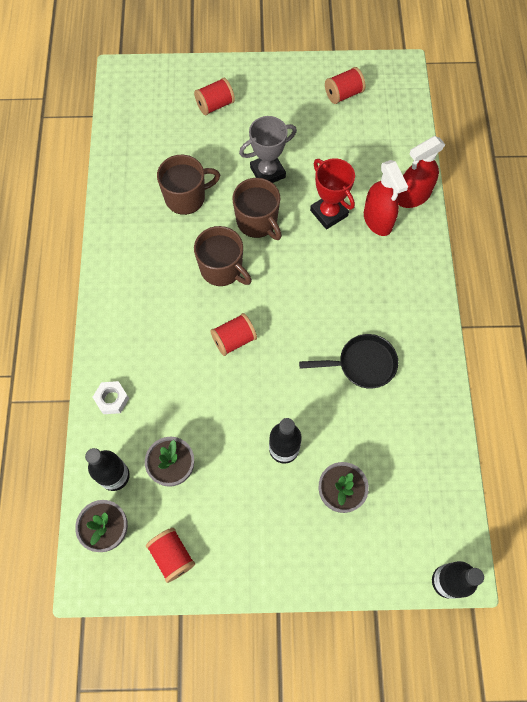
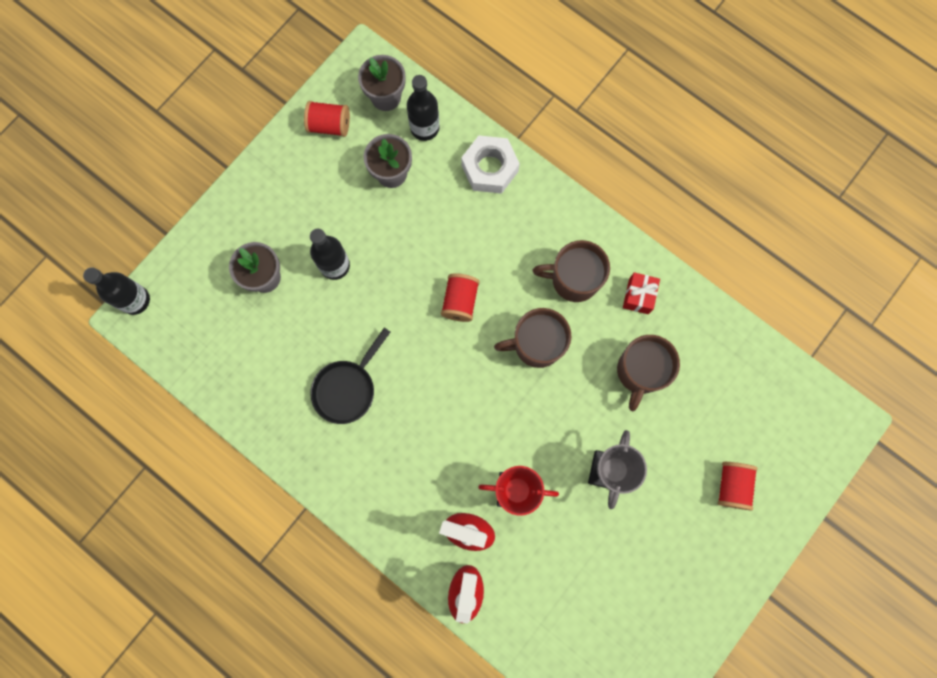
camera: 130 degrees right, 10 degrees up
white nut [93,381,129,414] -> white nut [461,135,520,194], size x1.65
brown mug [232,178,282,240] -> brown mug moved to [533,240,610,302]
red spool [325,67,365,104] -> none
none -> red gift [623,272,660,314]

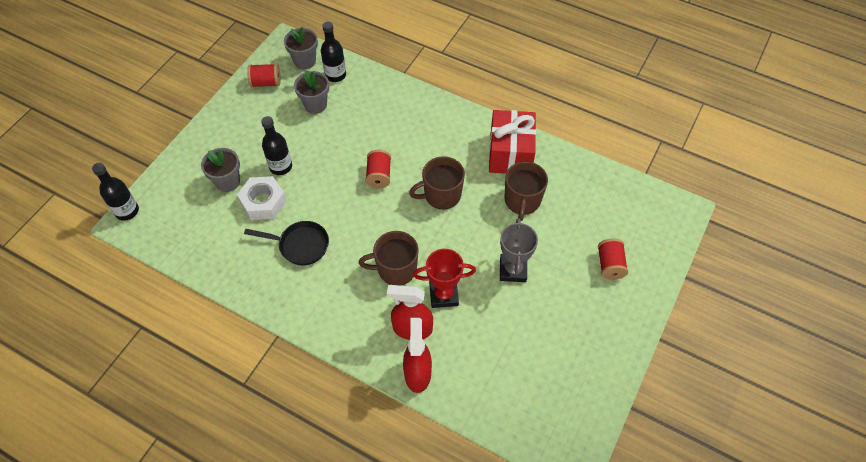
camera: 10 degrees left, 20 degrees down
black pan [310,328,390,424] -> black pan turned 105 degrees counterclockwise [244,221,329,266]
white nut [461,135,520,194] -> white nut moved to [237,176,286,220]
brown mug [533,240,610,302] -> brown mug moved to [359,231,418,285]
red gift [623,272,660,314] -> red gift [489,110,536,174], size x2.11

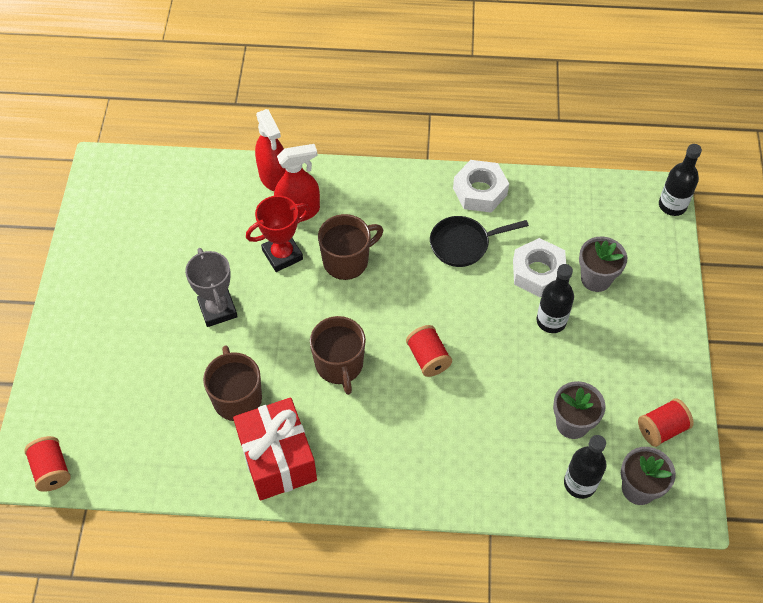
camera: 155 degrees right, 0 degrees up
brown mug [409,156,465,209] -> brown mug turned 120 degrees clockwise [310,316,366,395]
red spool [598,238,628,280] -> red spool moved to [24,436,71,492]
none -> white nut [453,160,509,213]

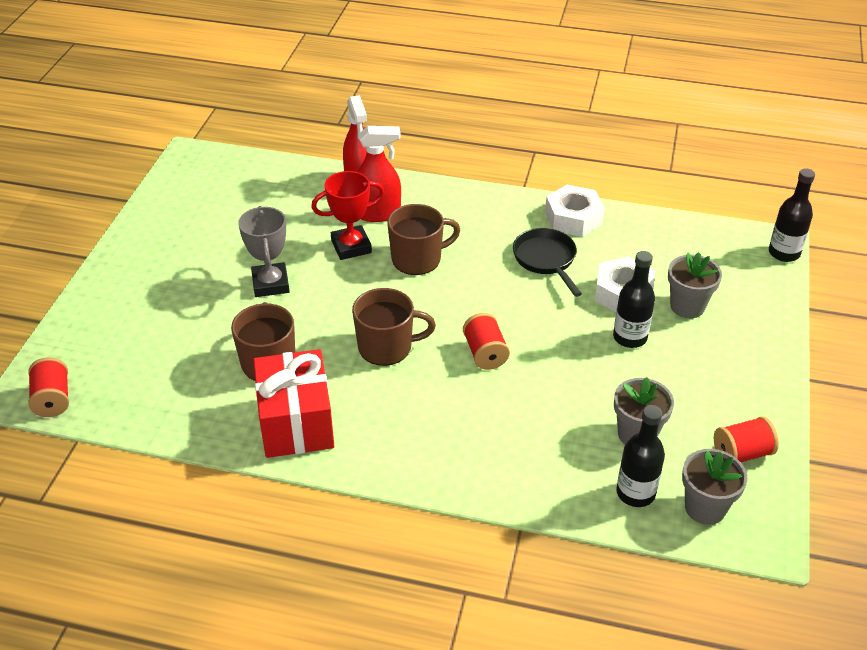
camera: 10 degrees right, 15 degrees down
brown mug [310,316,366,395] -> brown mug turned 90 degrees counterclockwise [352,288,436,366]
black pan [430,216,529,267] -> black pan turned 75 degrees clockwise [513,228,582,297]

